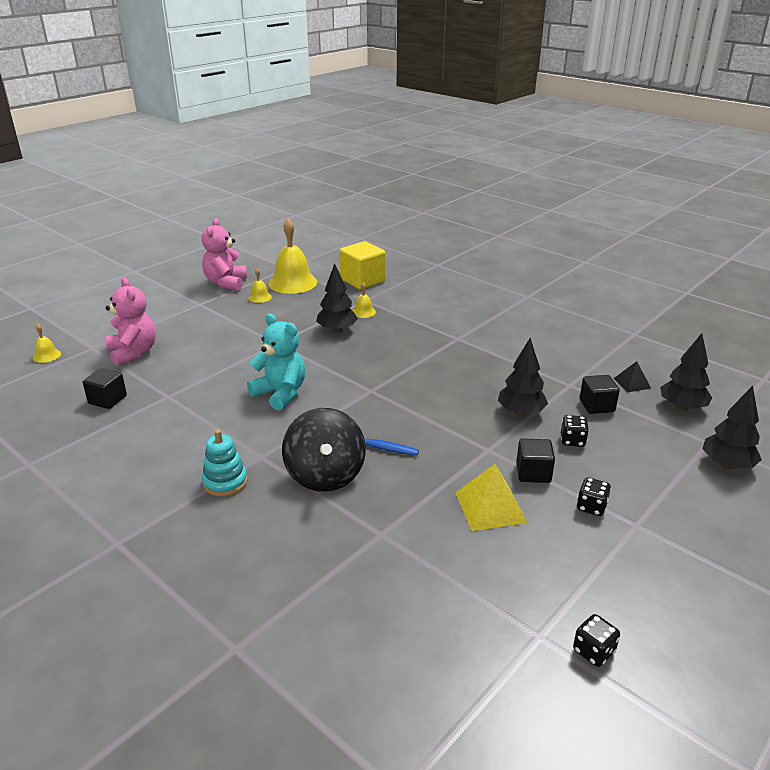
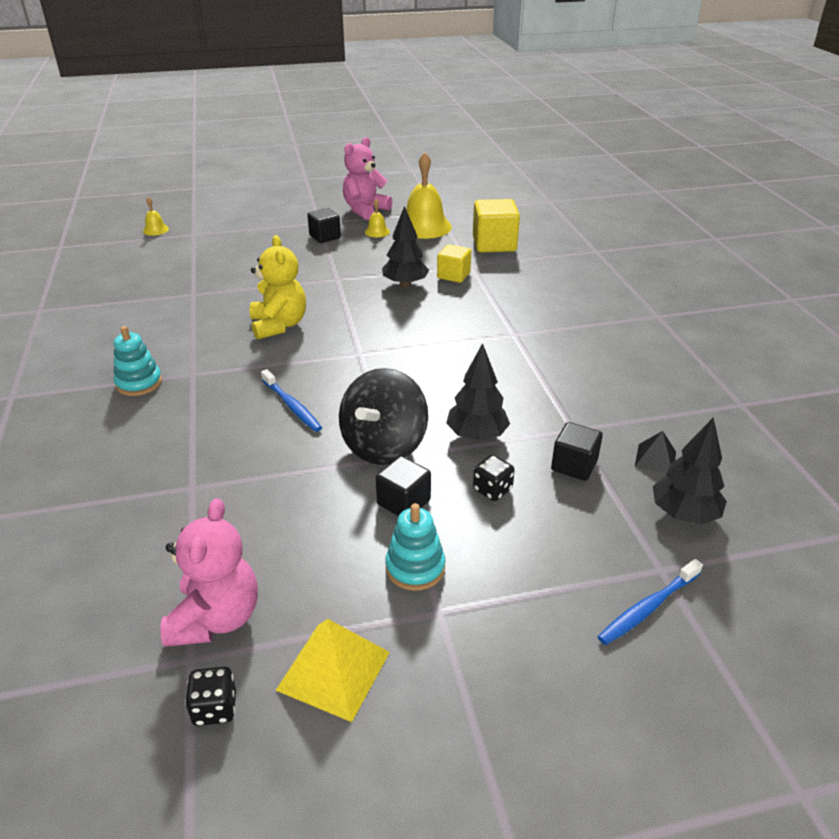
camera: 35 degrees right, 5 degrees up
black cube [83,368,127,409] -> black cube moved to [307,208,341,243]
pink teddy bear [105,277,156,366] -> pink teddy bear moved to [160,498,258,647]
turquoise teddy bear [247,314,305,411] -> yellow teddy bear [250,235,306,340]
black spinning top [282,408,366,492] -> black spinning top moved to [339,368,428,465]
yellow bell [353,282,376,318] -> yellow cube [437,244,471,283]
yellow pyramid [455,464,527,531] -> yellow pyramid moved to [275,619,390,722]
black dice [577,477,611,516] -> turquoise stacking toy [385,503,445,591]
black tree [702,386,762,469] -> blue toothbrush [598,559,703,645]

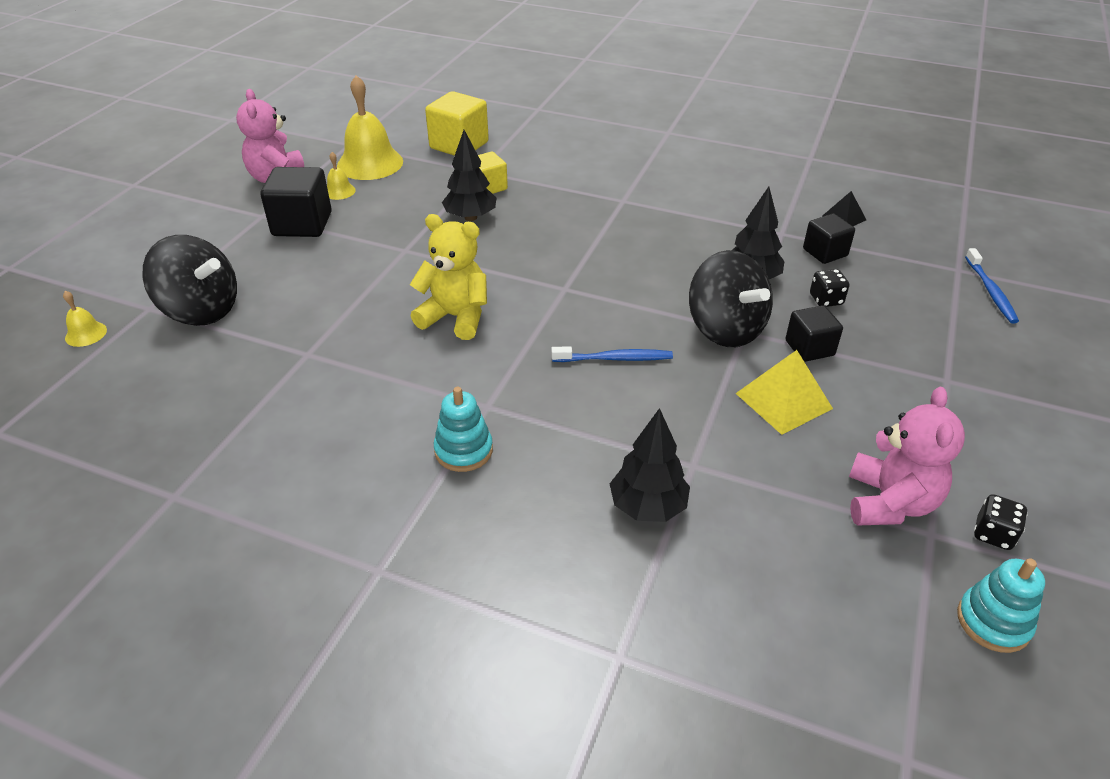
camera: 55 degrees left, 5 degrees up
pink teddy bear [160,498,258,647] -> pink teddy bear turned 60 degrees clockwise [849,387,965,525]
yellow pyramid [275,619,390,722] -> yellow pyramid moved to [735,350,833,435]
black cube [307,208,341,243] -> black cube [260,167,332,237], size x1.60
turquoise stacking toy [385,503,445,591] -> turquoise stacking toy moved to [957,558,1045,653]
black tree [653,417,727,524] -> black tree moved to [610,408,690,522]
none -> black spinning top [142,235,237,326]

